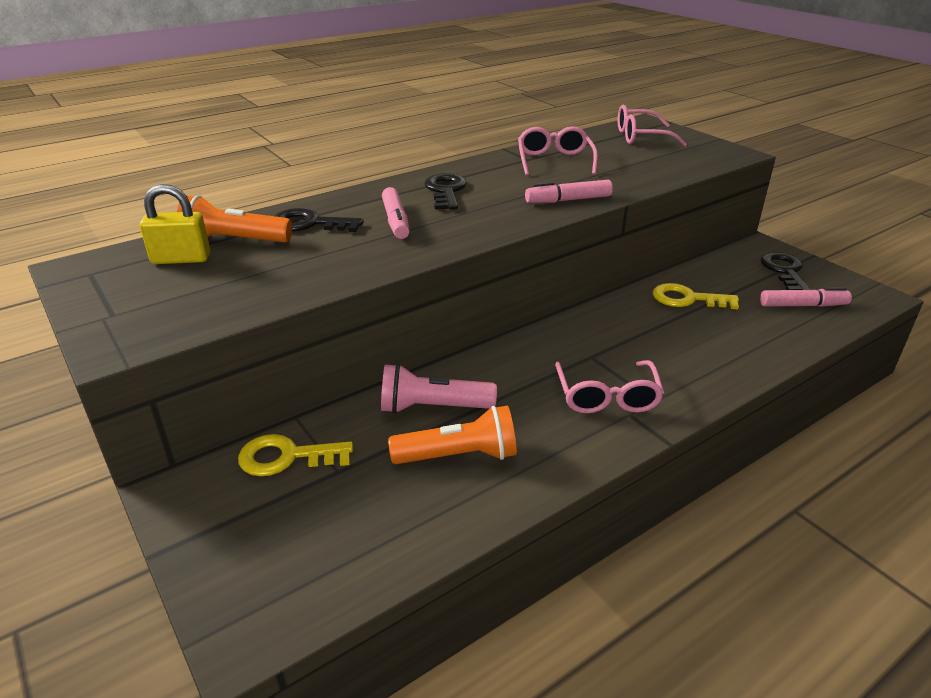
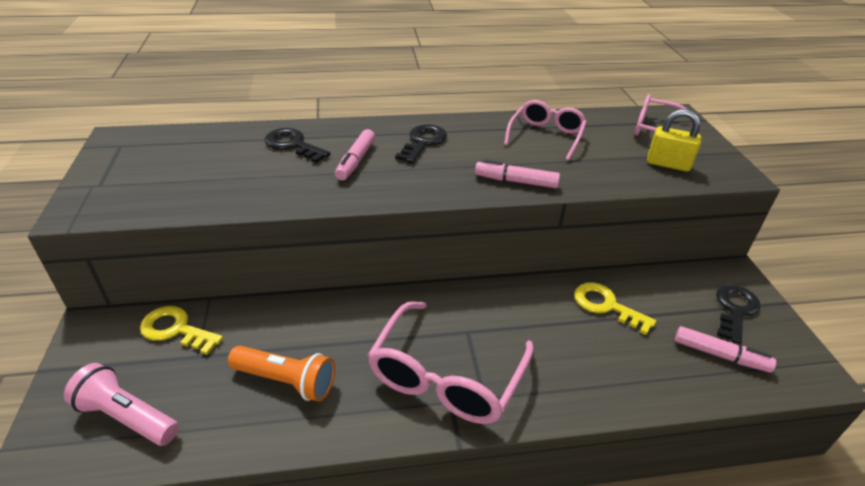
camera: 25 degrees right, 5 degrees up
yellow padlock [140,184,210,264] -> yellow padlock moved to [647,109,701,172]
orange flashlight [177,195,292,242] -> none
pink flashlight [381,364,497,414] -> pink flashlight moved to [64,363,179,446]
pink glasses [555,360,664,413] -> pink glasses [368,301,534,424], size x1.57

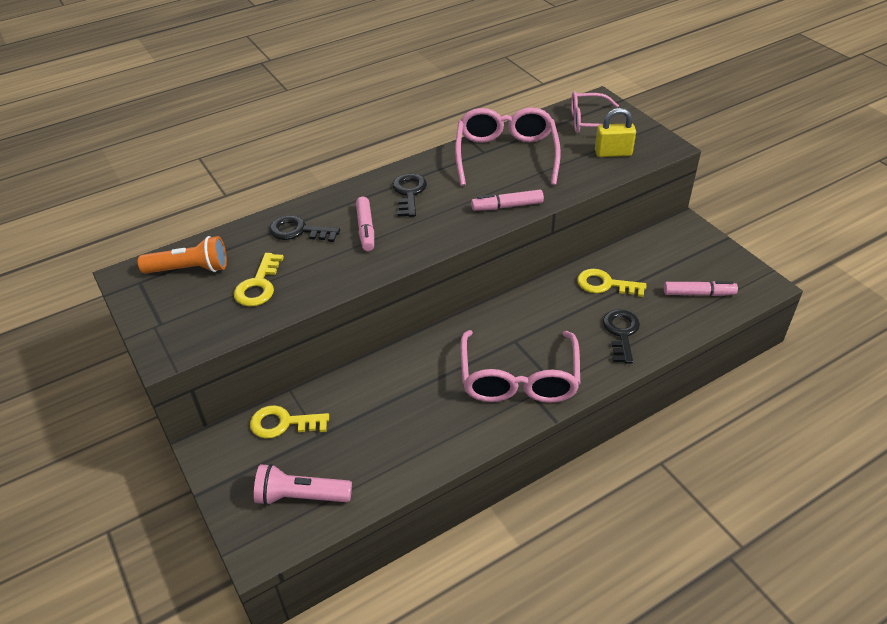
camera: 20 degrees left, 5 degrees up
orange flashlight [228,346,335,402] -> orange flashlight moved to [138,236,227,274]
pink glasses [504,100,587,161] -> pink glasses [455,107,561,186], size x1.57
black key [716,285,760,344] -> black key moved to [603,309,640,364]
none -> yellow key [234,253,284,306]

